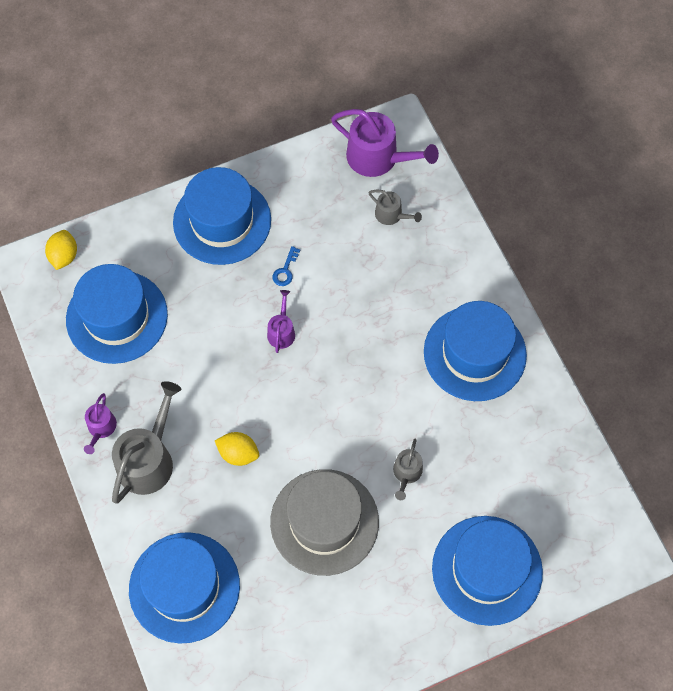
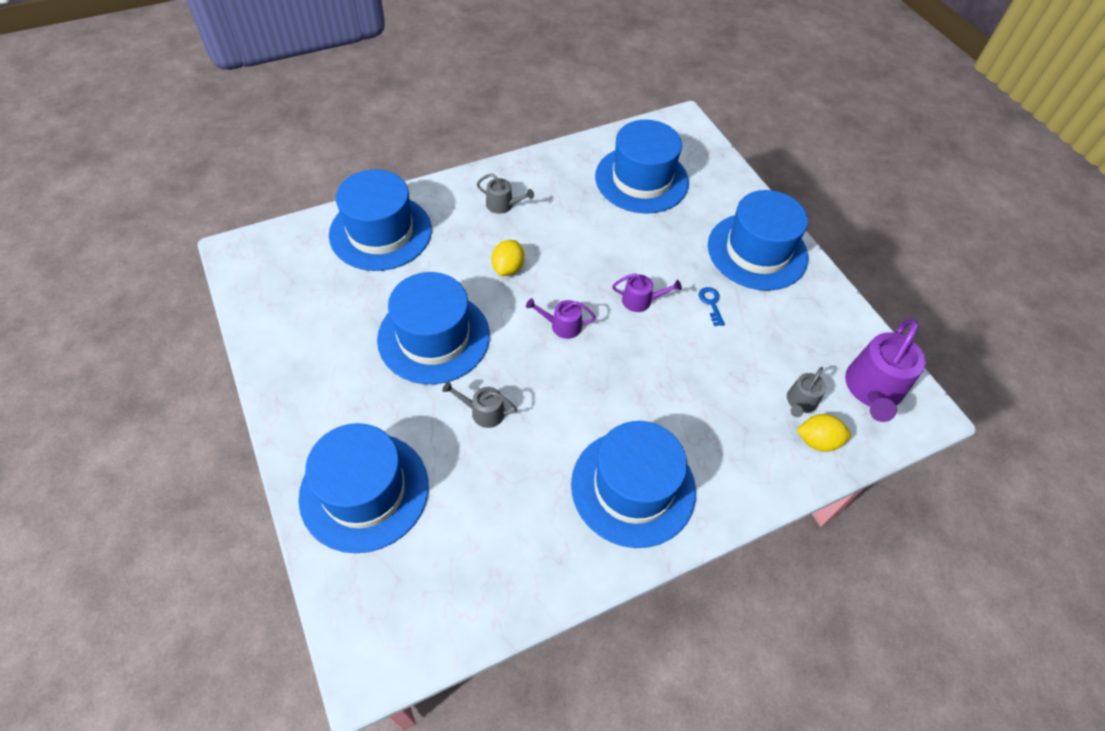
camera: 85 degrees right, 10 degrees down
yellow lemon [45,230,77,270] -> yellow lemon moved to [796,414,851,452]
purple watering can [84,393,117,454] -> purple watering can moved to [526,298,596,339]
grey watering can [112,381,181,504] -> grey watering can [477,174,534,214], size x0.52
grey hat [270,469,379,576] -> blue hat [377,272,490,384]
blue key [272,246,300,286] -> blue key turned 60 degrees clockwise [699,287,725,326]

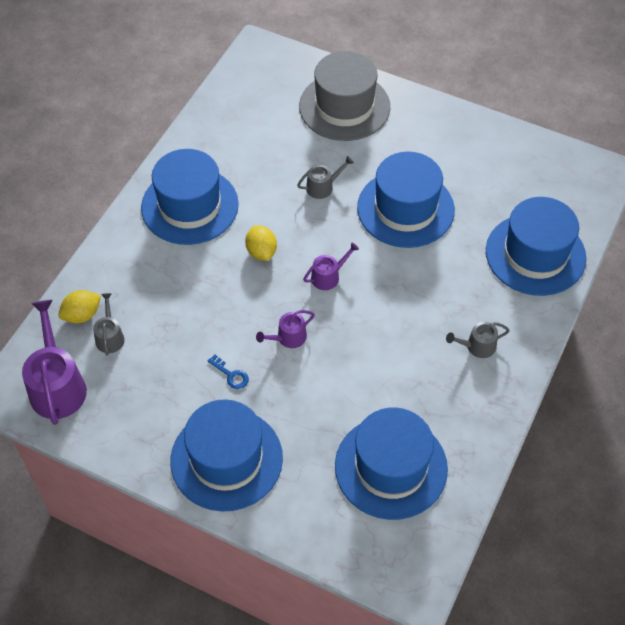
camera: 145 degrees right, 0 degrees up
blue hat [298,423,429,553] -> grey hat [299,51,390,141]
yellow lemon [491,240,524,276] -> yellow lemon moved to [245,225,277,261]

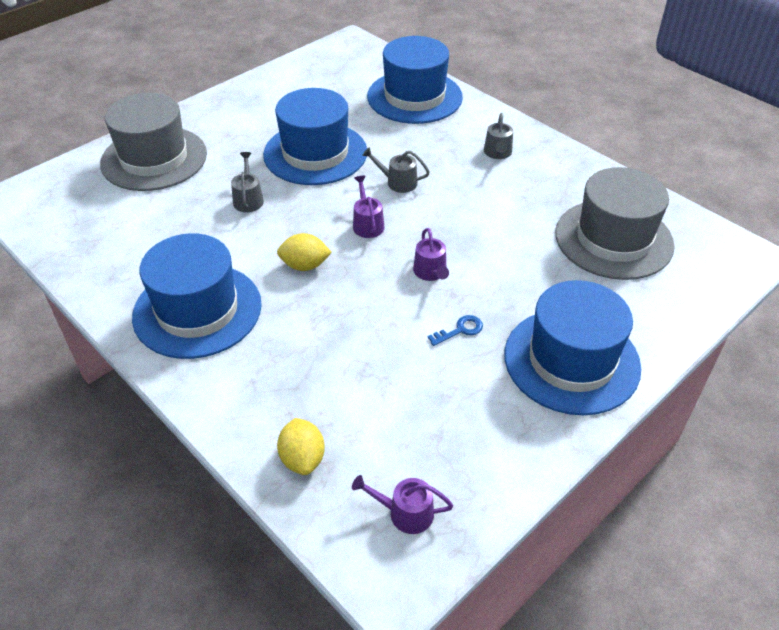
camera: 70 degrees left, 10 degrees down
purple watering can [22,300,87,425] -> purple watering can [352,475,453,534], size x0.52
grey watering can [93,293,125,355] -> grey watering can moved to [362,147,430,193]
blue hat [335,407,448,520] -> grey hat [555,167,675,280]

